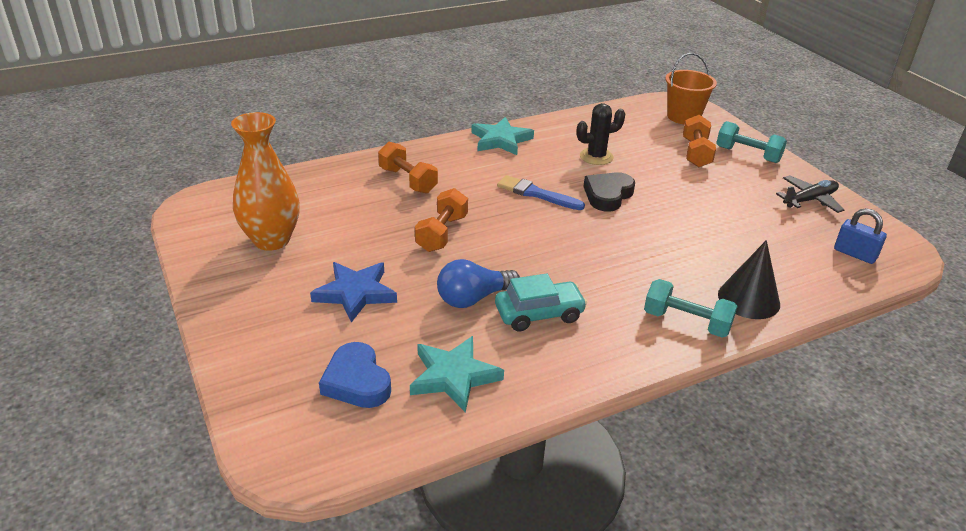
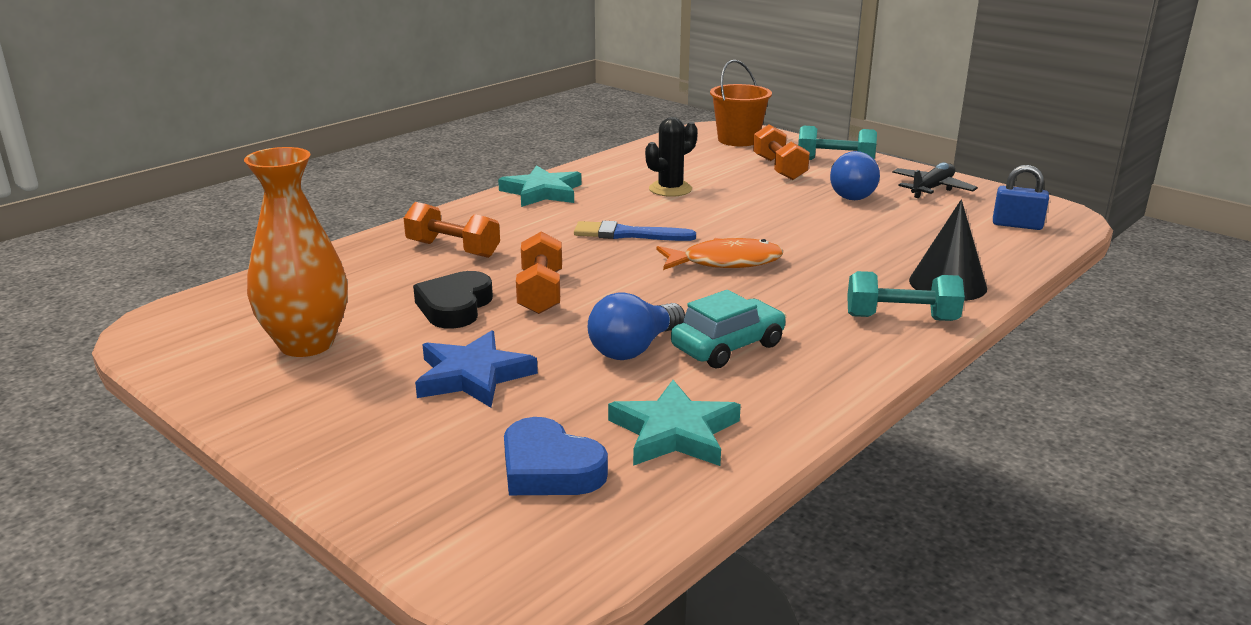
camera: 20 degrees left, 10 degrees down
black heart [583,172,635,212] -> black heart moved to [413,271,493,329]
none -> orange fish [656,238,783,270]
none -> blue light bulb [830,151,880,200]

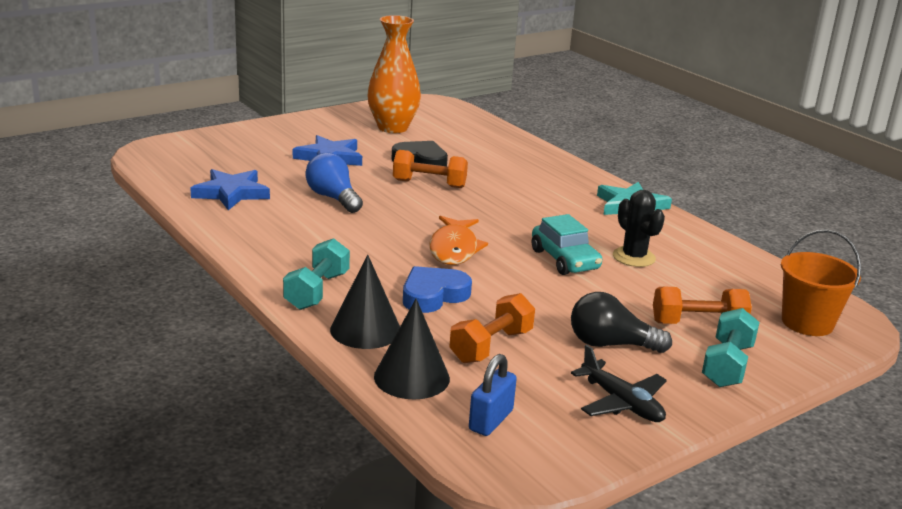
camera: 100 degrees right, 0 degrees up
orange dumbbell [404,202,500,258] -> orange dumbbell moved to [449,293,535,363]
blue heart [504,417,608,495] -> blue heart moved to [403,266,472,313]
blue brush [574,221,696,241] -> none
turquoise star [608,380,741,466] -> blue star [190,169,270,210]
turquoise car [671,290,786,368] -> turquoise car moved to [532,214,602,275]
blue light bulb [830,151,880,200] -> black light bulb [571,292,672,353]
none -> black cone [374,299,450,400]

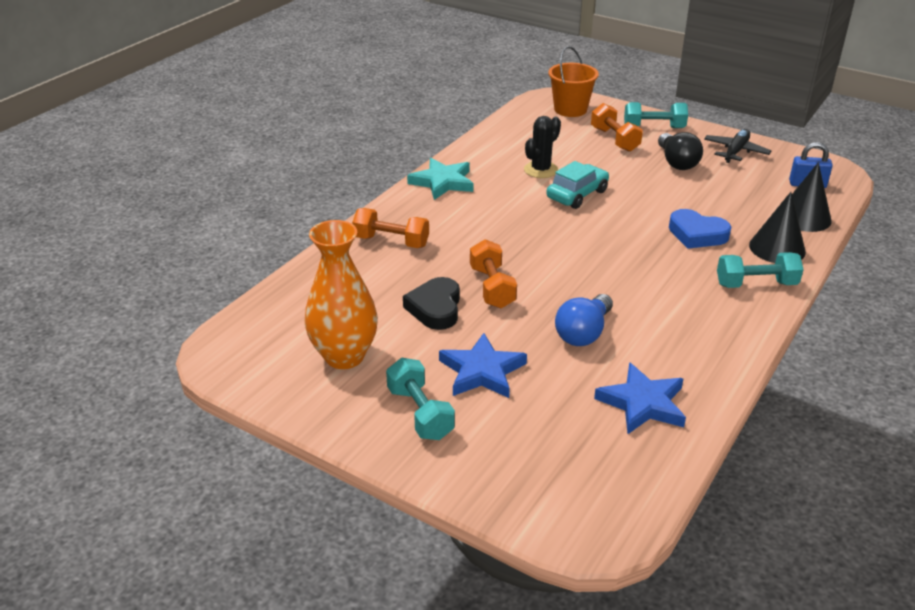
camera: 110 degrees left, 10 degrees up
orange fish [429,216,488,265] -> none
orange dumbbell [449,293,535,363] -> orange dumbbell moved to [352,208,429,248]
none -> turquoise dumbbell [386,358,455,440]

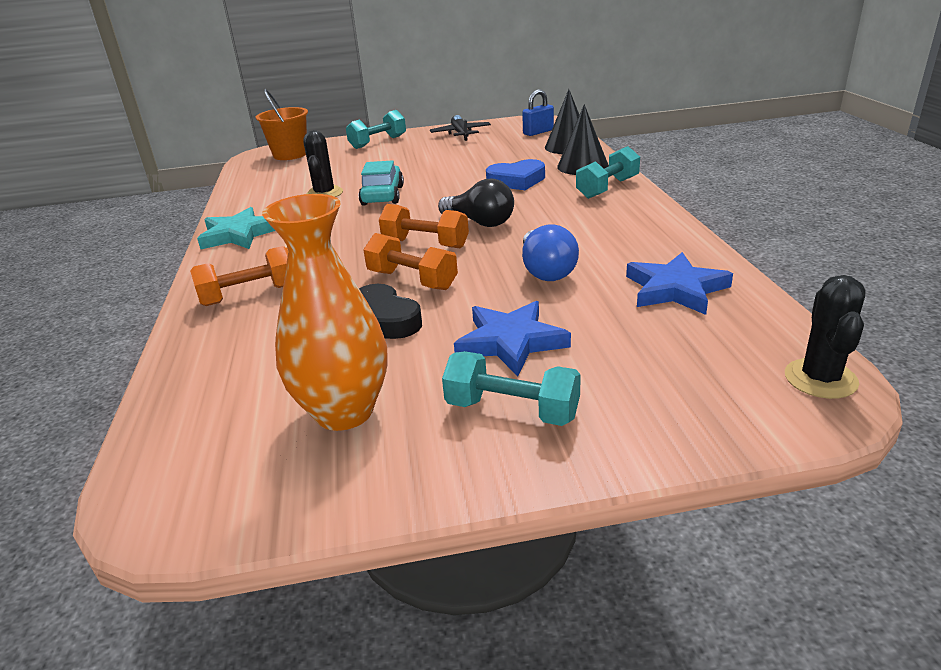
camera: 40 degrees left, 5 degrees down
orange dumbbell [591,103,643,152] -> orange dumbbell moved to [379,204,469,248]
black light bulb [658,132,703,170] -> black light bulb moved to [438,179,514,227]
none -> black cactus [785,275,865,399]

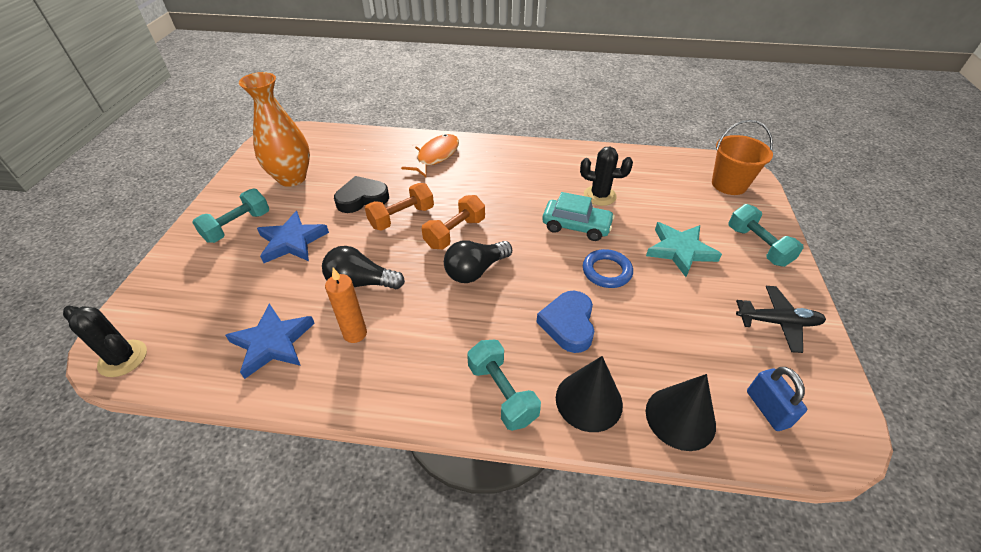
camera: 105 degrees right, 15 degrees up
orange dumbbell [190,246,288,306] -> orange fish [401,134,459,177]
turquoise star [197,207,275,249] -> turquoise star moved to [646,222,722,277]
blue light bulb [522,224,579,281] -> black light bulb [322,246,405,289]
none -> orange candle [325,268,367,343]
none -> blue ring [583,249,633,288]

